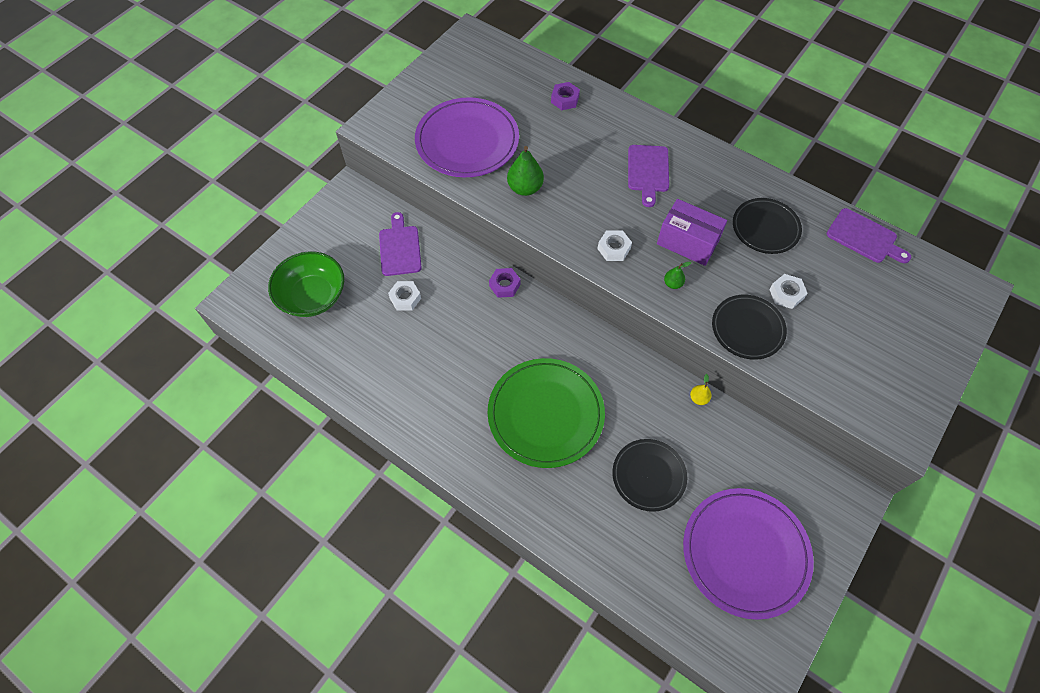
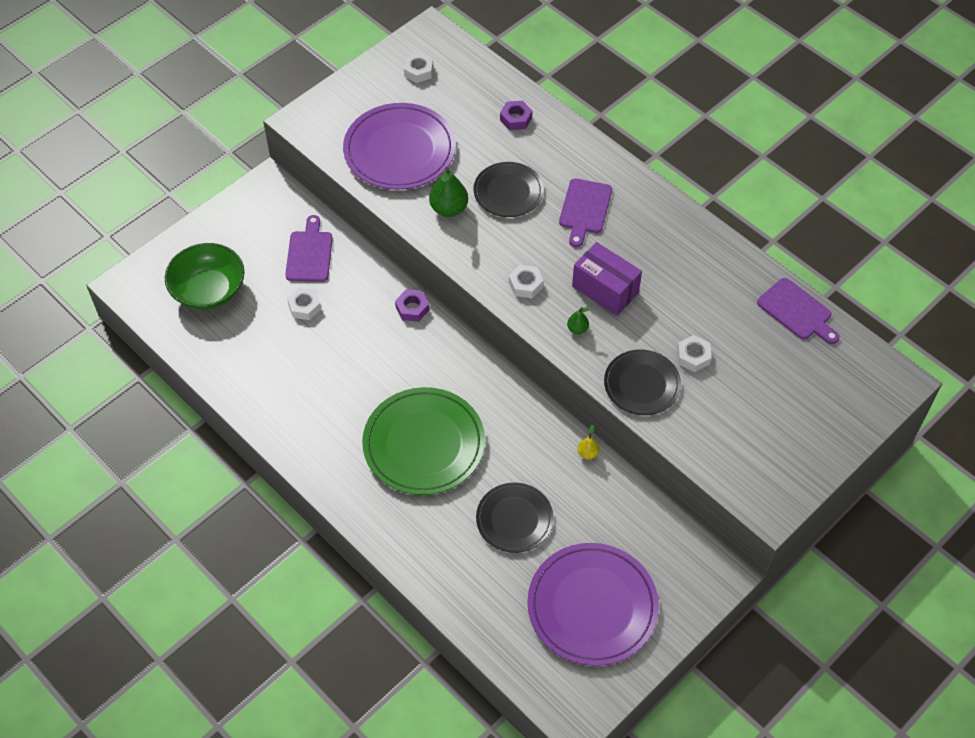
camera: 10 degrees right, 5 degrees down
black plate [733,198,802,254] -> black plate moved to [474,162,544,217]
none -> white nut [404,52,433,83]

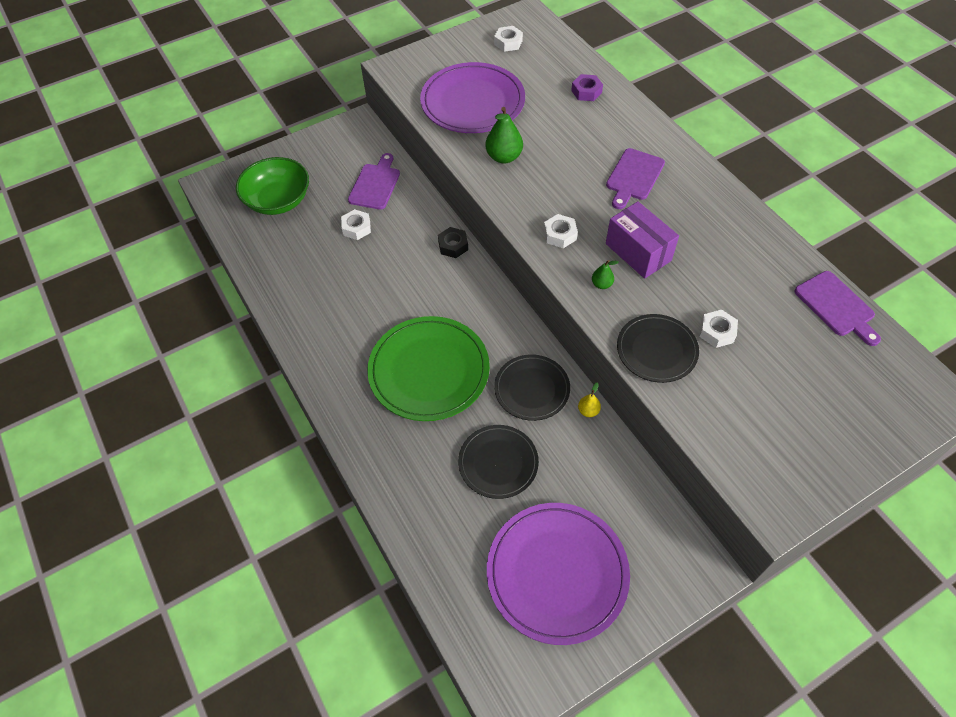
camera: 15 degrees right, 0 degrees up
purple nut [395,290,429,322] -> black nut [438,227,468,258]
black plate [474,162,544,217] -> black plate moved to [494,354,570,421]

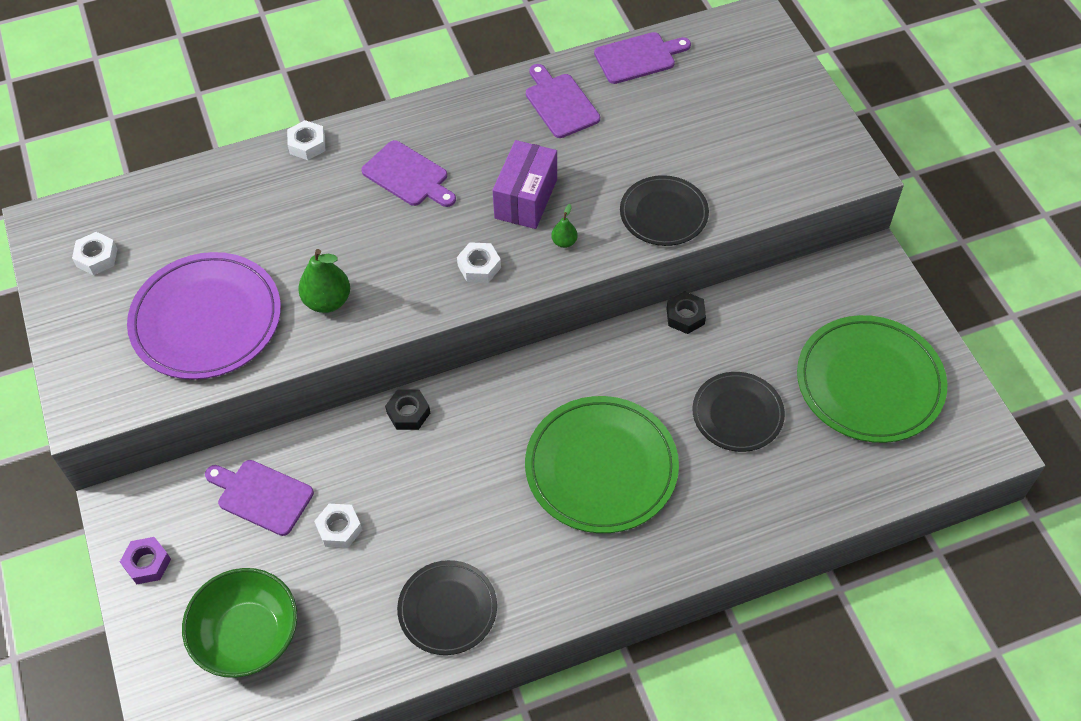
camera: 80 degrees left, 0 degrees up
purple plate [487,503,630,645] -> green plate [797,315,947,443]
black plate [494,354,570,421] -> black plate moved to [397,560,497,655]
purple nut [571,74,603,101] -> purple nut moved to [120,537,171,584]
yellow pear [578,382,601,417] -> black nut [667,291,706,334]
purple box [606,201,679,279] -> purple box turned 45 degrees counterclockwise [492,140,557,229]
white nut [700,310,738,348] -> white nut moved to [287,120,325,160]
none -> purple cutting board [526,64,600,138]

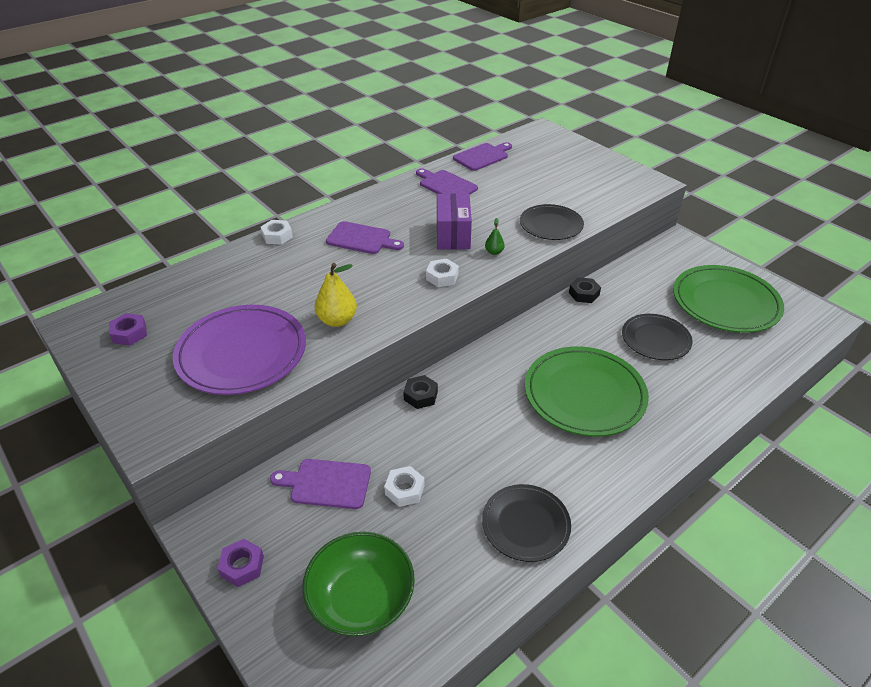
camera: 20 degrees left, 15 degrees down
white nut [72,232,117,275] -> purple nut [109,313,147,346]
green pear [298,249,350,313] -> yellow pear [315,263,357,327]

